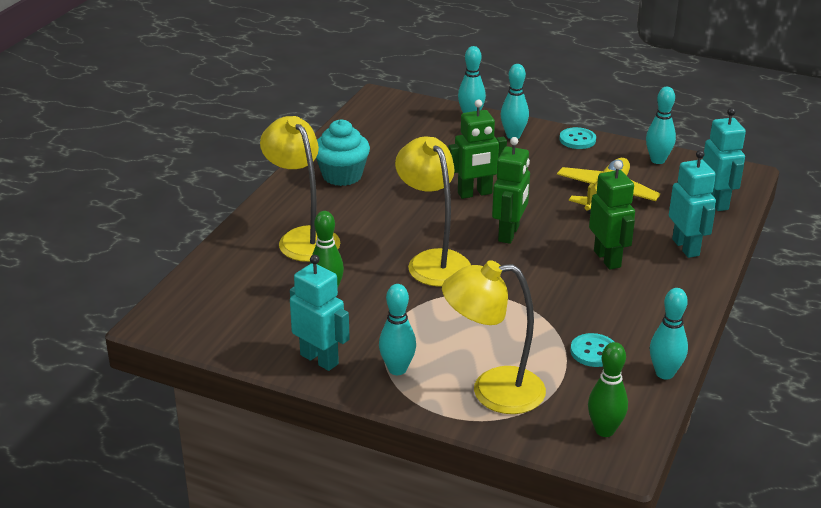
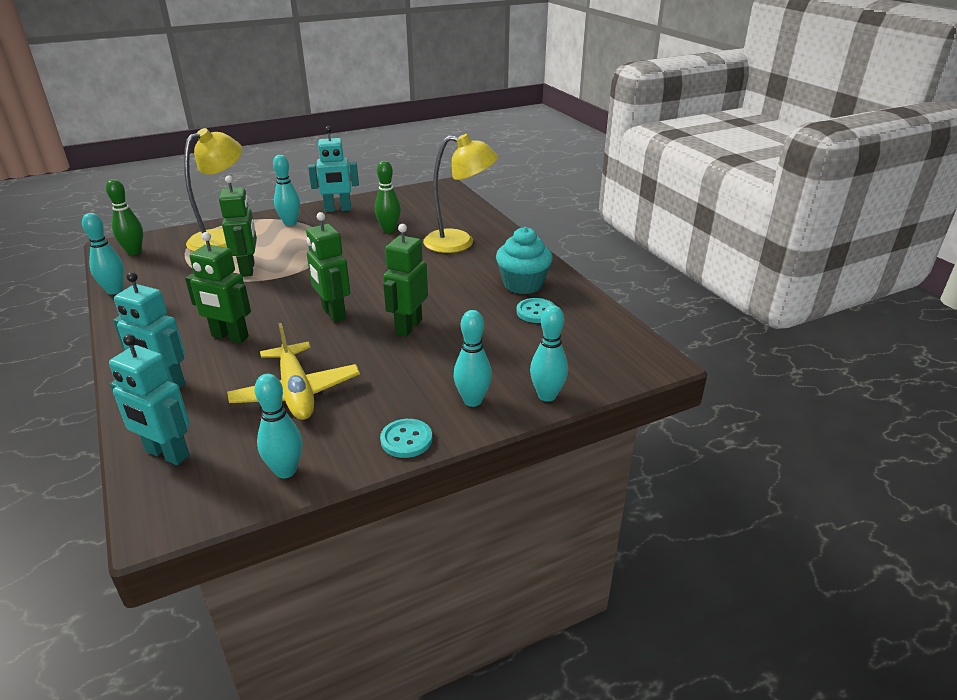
camera: 130 degrees right, 0 degrees up
yellow lamp [395,137,471,287] -> none
turquoise button [570,333,614,367] -> turquoise button moved to [516,298,556,323]
none -> green robot [219,175,257,277]

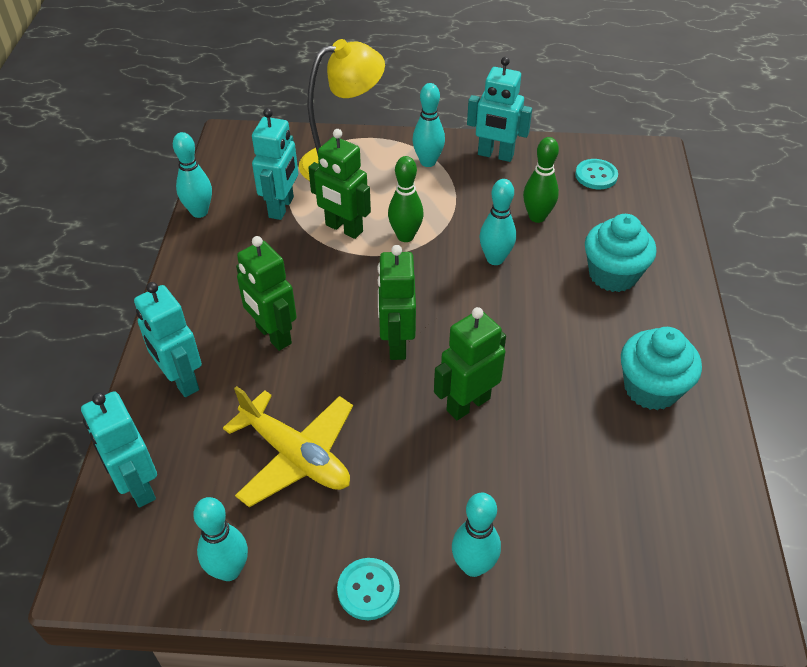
camera: 30 degrees right, 15 degrees up
green bowling pin [106,179,143,255] -> green bowling pin moved to [388,156,424,242]
green robot [219,175,257,277] -> green robot turned 105 degrees clockwise [308,129,371,239]
yellow plane [227,323,360,420] -> yellow plane turned 60 degrees counterclockwise [223,386,353,507]
yellow lamp [423,134,498,253] -> turquoise cupcake [585,214,656,292]
turquoise button [516,298,556,323] -> turquoise button moved to [575,159,618,189]
turquoise bowling pin [530,305,568,402] -> turquoise bowling pin moved to [480,179,516,265]
none -> turquoise robot [252,108,298,220]

